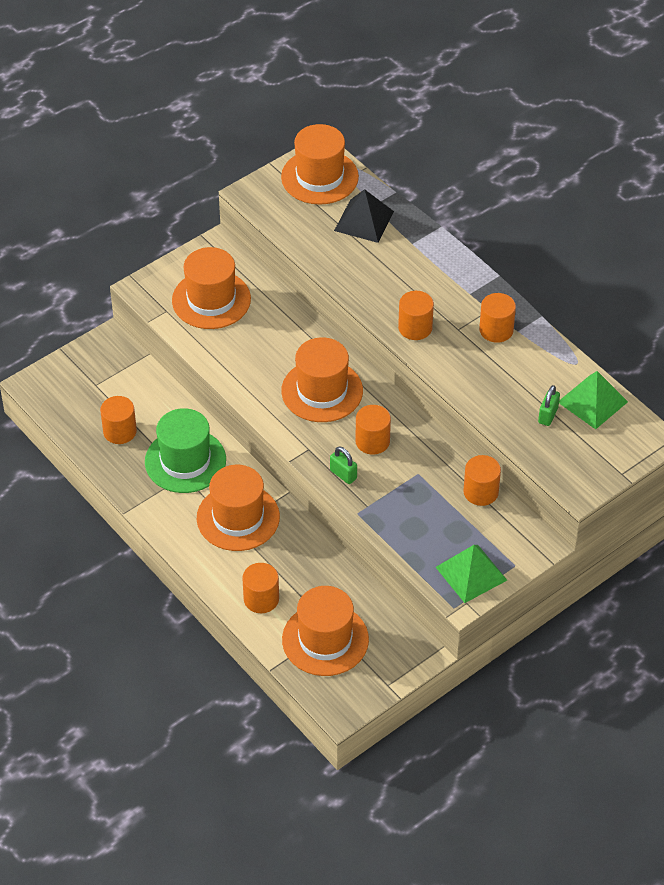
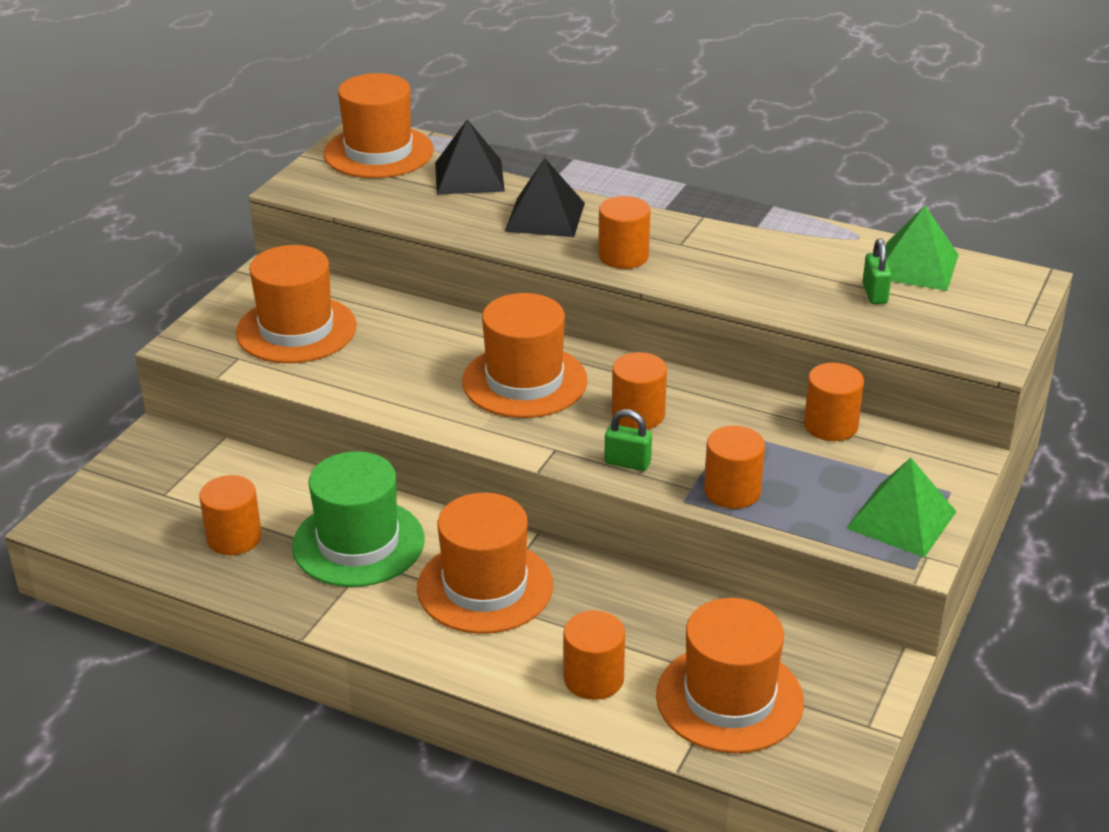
camera: 25 degrees left, 15 degrees down
orange cylinder [479,293,516,343] -> orange cylinder moved to [704,426,765,509]
none -> black pyramid [504,158,585,237]

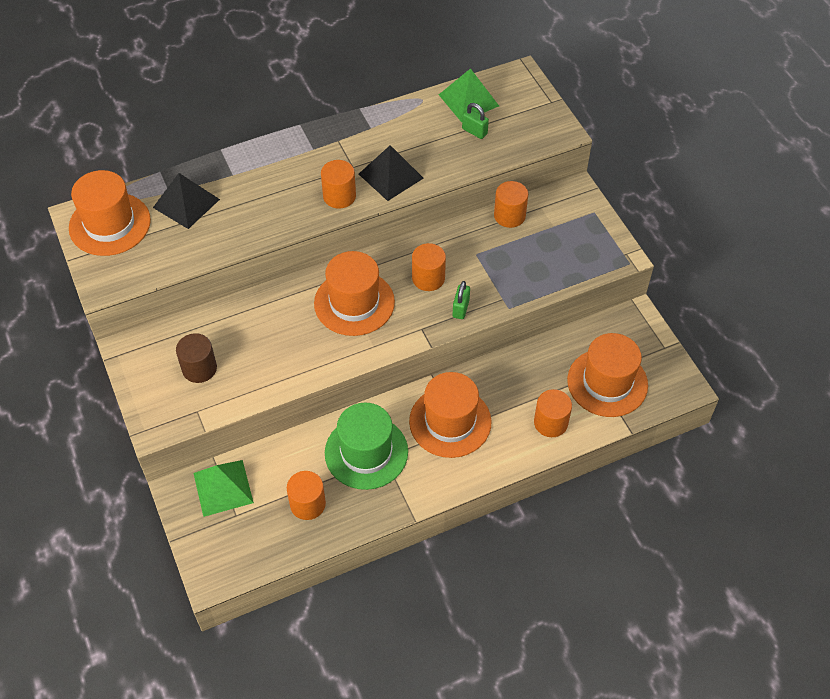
camera: 50 degrees left, 20 degrees up
orange hat [236,245,357,363] -> brown cylinder [176,333,217,383]
black pyramid [504,158,585,237] -> black pyramid moved to [359,145,424,201]
green padlock [604,409,652,471] -> green padlock turned 45 degrees counterclockwise [453,281,470,319]
orange cylinder [704,426,765,509] -> none
green pyramid [846,458,957,558] -> green pyramid moved to [193,460,254,517]

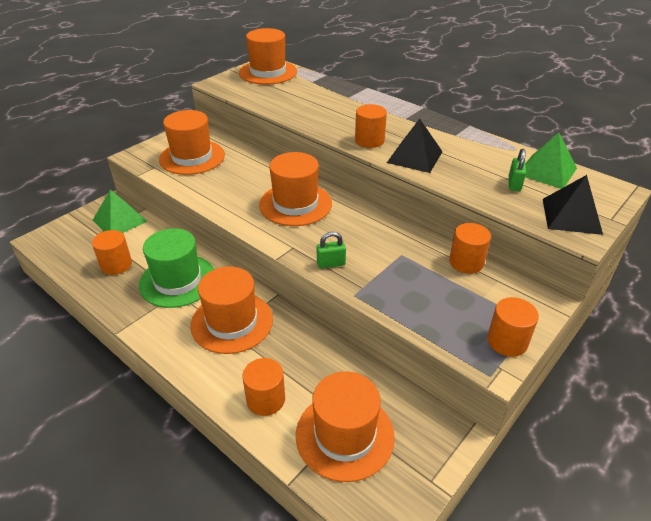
camera: 65 degrees right, 15 degrees down
black pyramid [153,173,220,229] -> black pyramid moved to [543,175,603,235]
brown cylinder [176,333,217,383] -> orange hat [159,110,225,175]
orange cylinder [412,243,446,291] -> orange cylinder moved to [487,297,539,357]

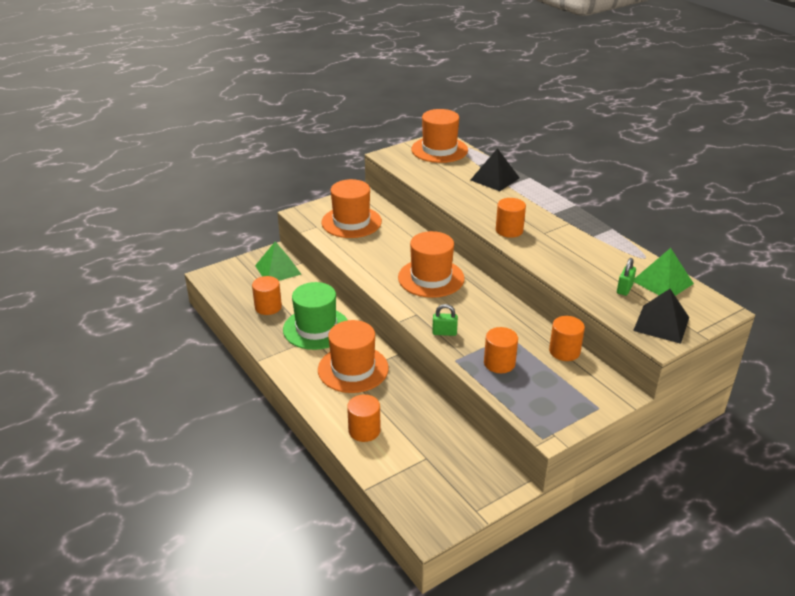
camera: 15 degrees right, 5 degrees down
orange hat [296,372,395,482] -> none
black pyramid [387,119,443,173] -> black pyramid moved to [471,148,520,191]
orange cylinder [487,297,539,357] -> orange cylinder moved to [484,327,518,373]

